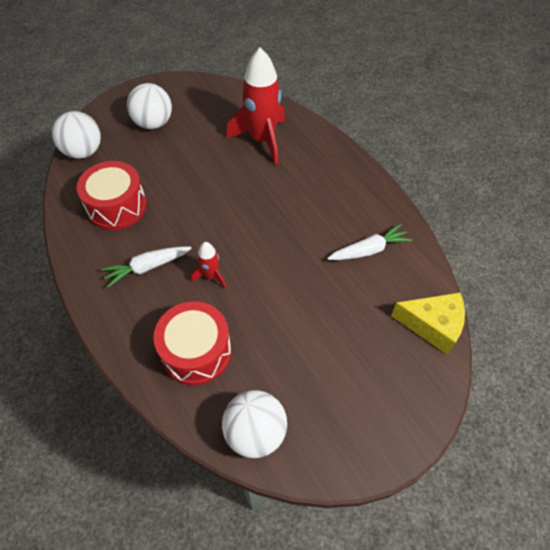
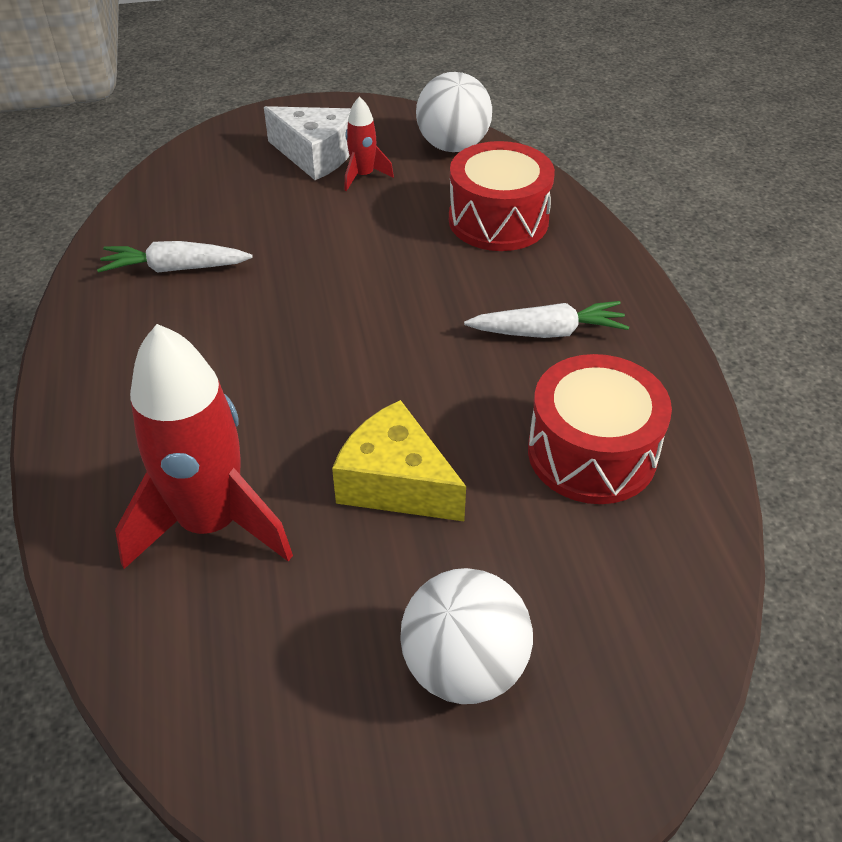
camera: 160 degrees left, 10 degrees down
white ball [52,111,101,159] -> none
red rocket [191,242,226,289] -> red rocket moved to [344,96,394,191]
yellow cheese [391,292,465,355] -> yellow cheese moved to [332,400,466,521]
none -> white cheese [264,106,351,180]

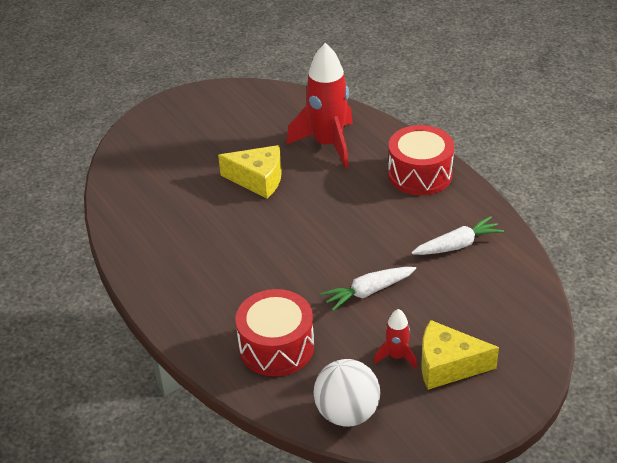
camera: 160 degrees right, 5 degrees down
white cheese [264,106,351,180] -> yellow cheese [421,320,499,390]
white ball [401,568,533,704] -> none
white carrot [464,301,629,338] -> white carrot moved to [320,267,416,311]
red drum [528,354,672,504] -> red drum moved to [388,125,454,195]

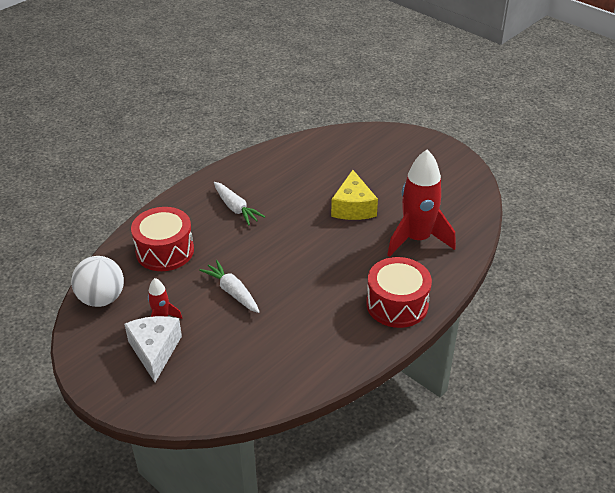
camera: 75 degrees right, 0 degrees up
white carrot [411,216,504,255] -> white carrot moved to [214,182,265,225]
yellow cheese [421,320,499,390] -> white cheese [124,316,182,382]

